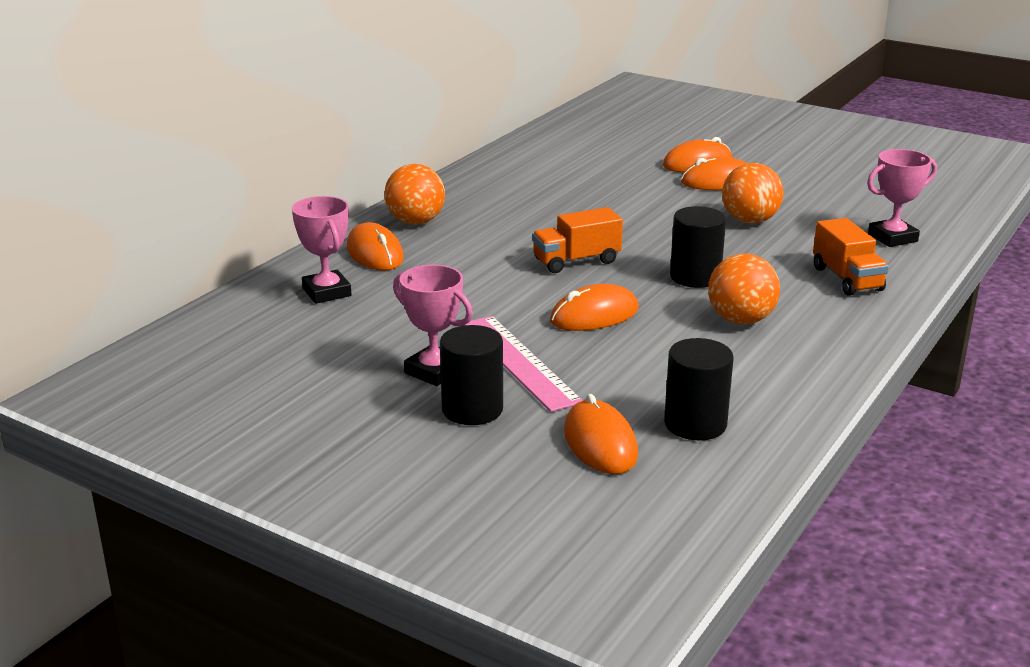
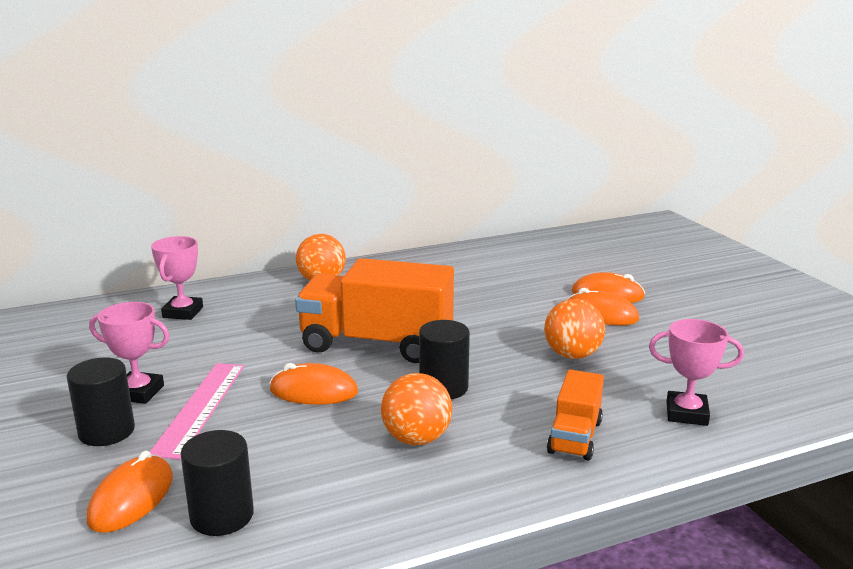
camera: 35 degrees right, 5 degrees down
orange mouse [347,222,404,271] -> none
pink trophy [393,265,473,386] -> pink trophy turned 60 degrees counterclockwise [89,302,170,404]
orange truck [532,207,623,273] -> orange truck [295,258,454,363], size x1.92

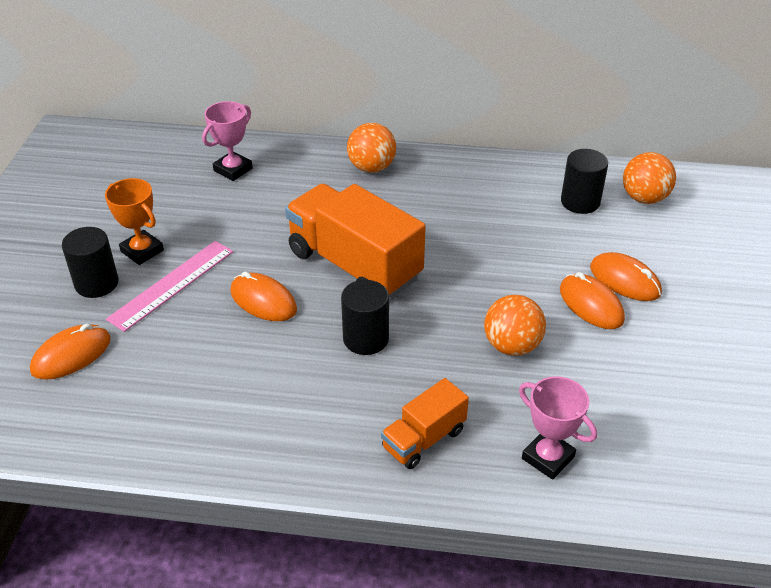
camera: 30 degrees right, 20 degrees up
pink trophy [89,302,170,404] -> orange trophy [105,178,164,265]
black cylinder [180,430,254,536] -> black cylinder moved to [561,149,608,214]
orange ball [381,373,452,445] -> orange ball moved to [623,152,676,204]

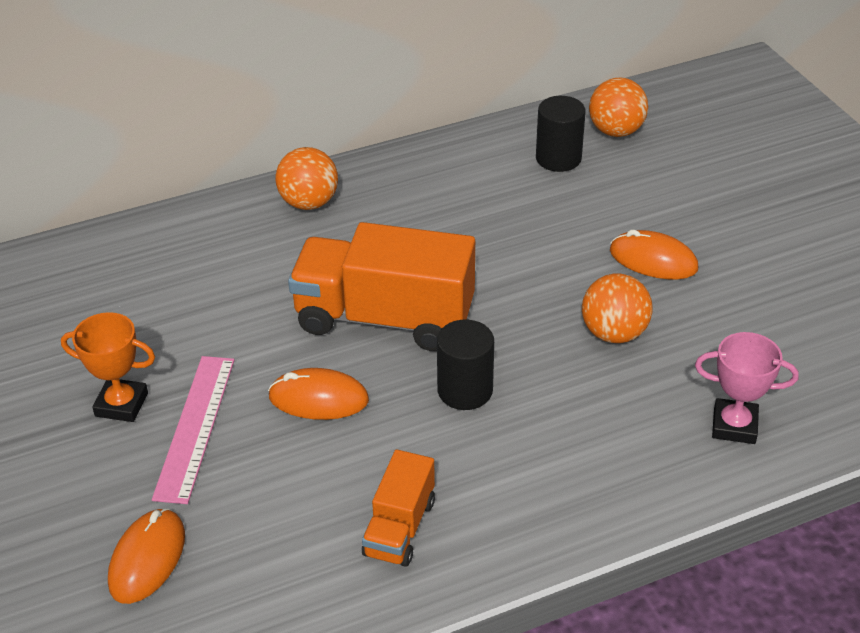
camera: 30 degrees left, 0 degrees up
black cylinder [62,227,119,298] -> none
pink trophy [202,101,253,181] -> none
orange truck [381,378,469,469] -> orange truck moved to [362,449,435,567]
orange mouse [590,252,662,301] -> none

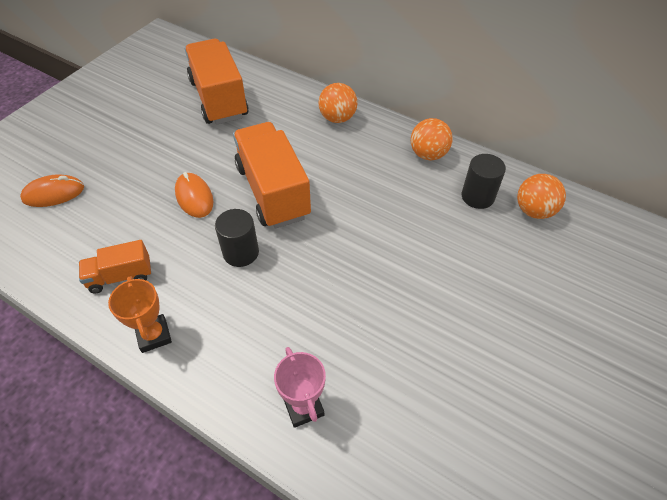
camera: 55 degrees right, 10 degrees up
orange trophy [61,312,155,422] -> orange trophy moved to [108,276,172,353]
pink ruler [152,356,235,504] -> none
orange ball [582,274,653,343] -> orange ball moved to [411,118,453,160]
orange mouse [610,229,699,280] -> none
none -> orange truck [185,39,249,125]

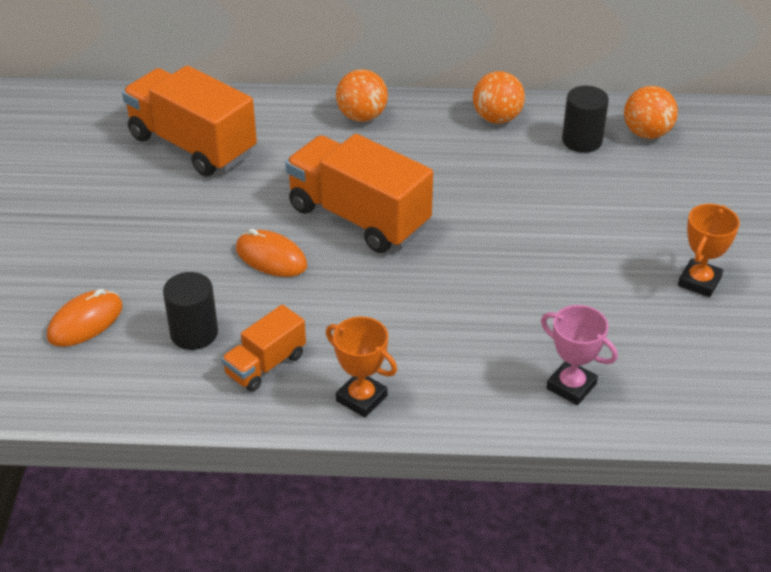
camera: 30 degrees left, 10 degrees down
black cylinder [215,209,259,267] -> black cylinder moved to [163,272,218,350]
none -> orange trophy [678,204,740,297]

